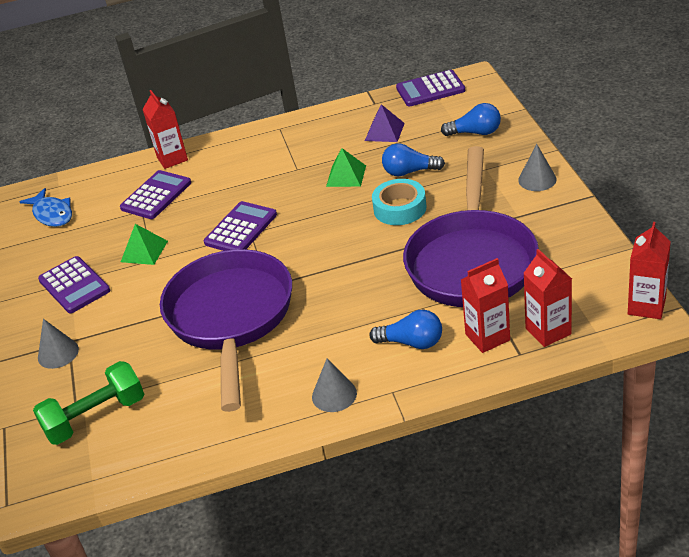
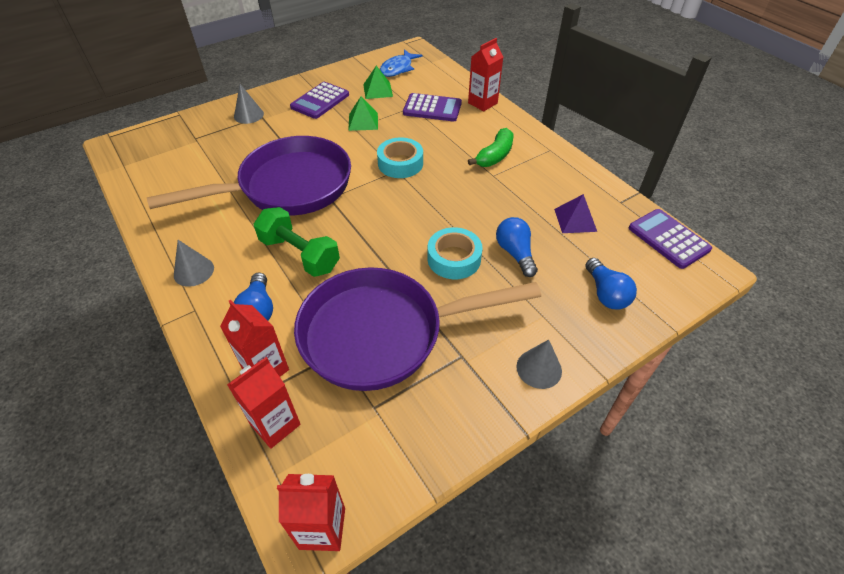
camera: 65 degrees right, 10 degrees up
green dumbbell [33,361,144,445] -> green dumbbell moved to [254,207,340,277]
purple calculator [204,201,277,251] -> turquoise tape [377,137,423,178]
green pyramid [326,148,366,187] -> green pyramid moved to [363,66,393,99]
none -> green banana [468,128,514,167]

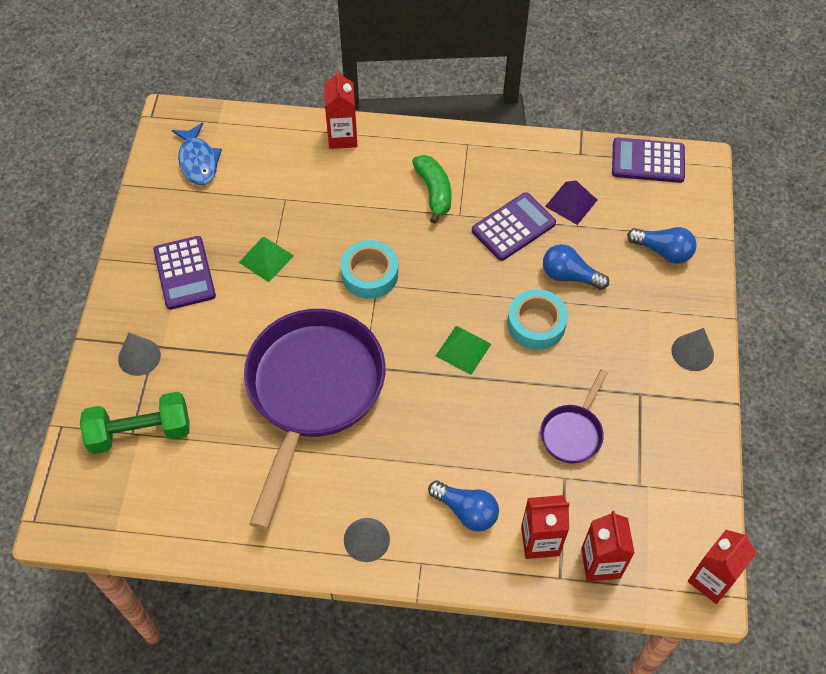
camera: 50 degrees left, 10 degrees up
green dumbbell [254,207,340,277] -> green dumbbell moved to [80,392,190,454]
purple pan [294,267,541,391] -> purple pan [540,369,608,464], size x0.44
green pyramid [363,66,393,99] -> green pyramid moved to [436,326,491,375]
purple calculator [403,93,462,122] -> purple calculator moved to [472,192,556,261]

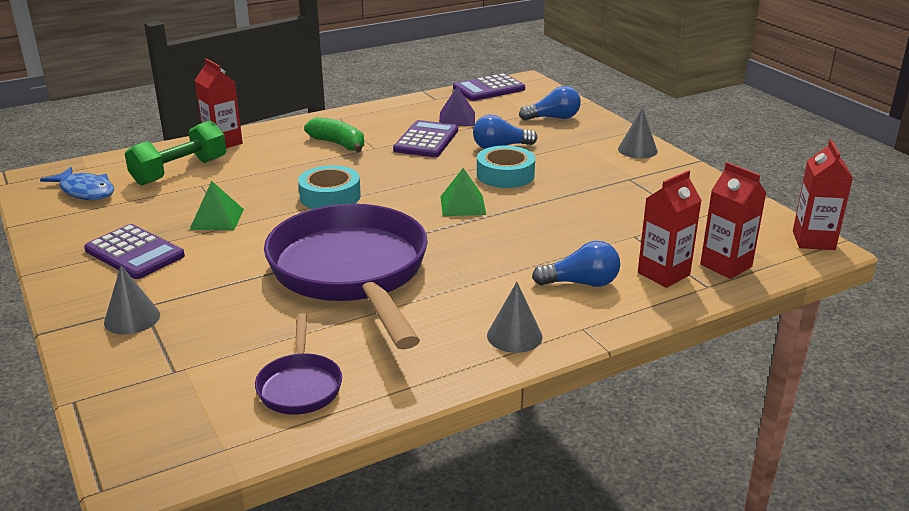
camera: 35 degrees left, 30 degrees down
green dumbbell [80,392,190,454] -> green dumbbell moved to [125,120,226,185]
purple pan [540,369,608,464] -> purple pan moved to [255,313,342,415]

